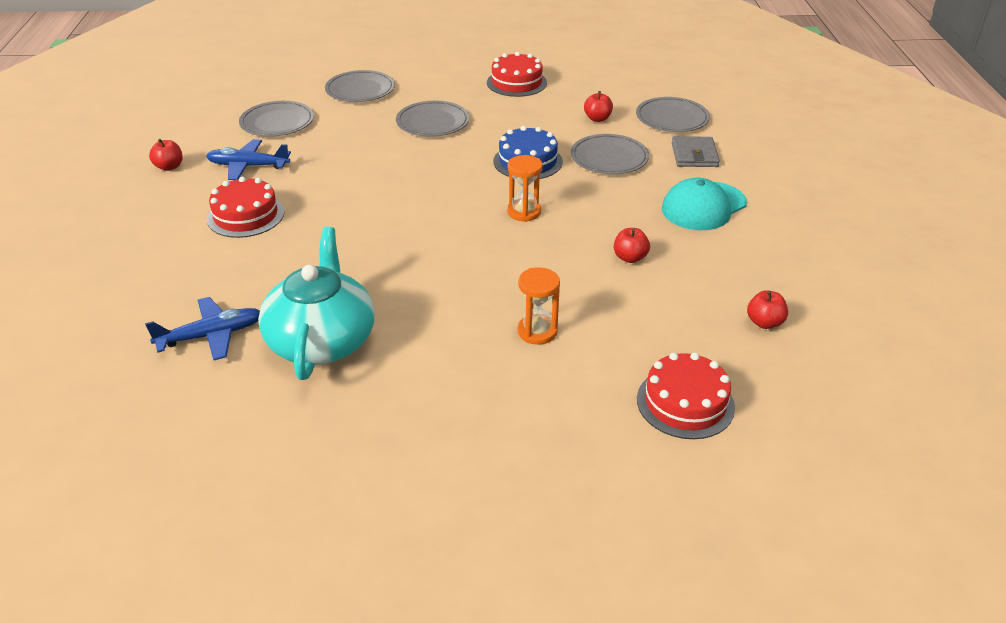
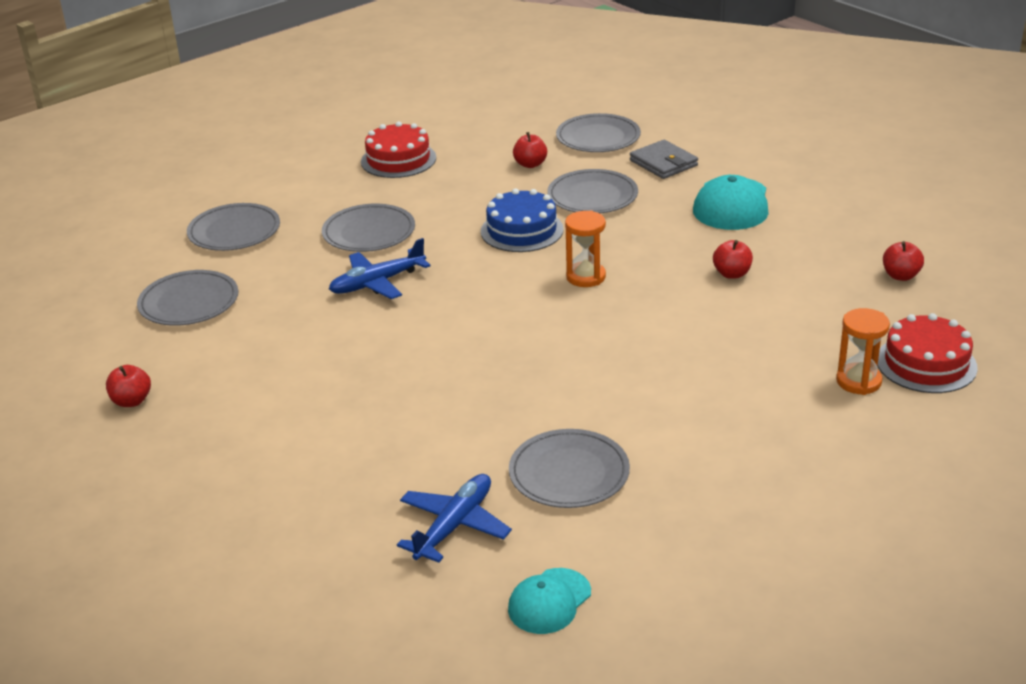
camera: 35 degrees left, 5 degrees down
blue plane [206,139,291,180] -> blue plane moved to [329,238,431,299]
red cake [207,177,284,238] -> none
turquoise teapot [258,227,375,380] -> grey plate [509,429,630,508]
orange hourglass [518,267,560,345] -> orange hourglass moved to [836,308,890,395]
none -> turquoise cap [508,568,591,634]

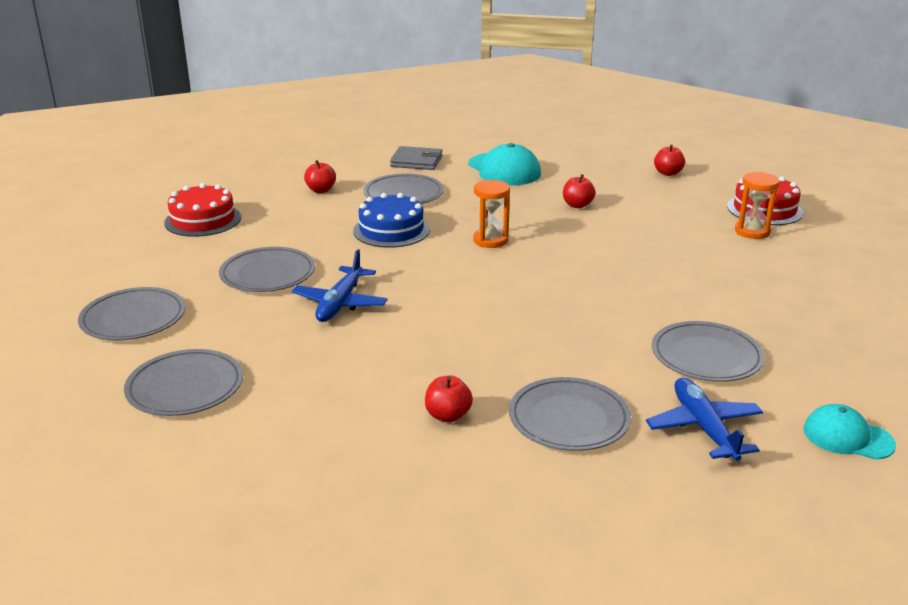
camera: 45 degrees left, 5 degrees down
red apple [106,365,151,407] -> red apple moved to [425,375,473,422]
turquoise cap [508,568,591,634] -> turquoise cap turned 120 degrees clockwise [804,404,896,460]
grey plate [556,113,641,152] -> grey plate moved to [509,377,631,451]

